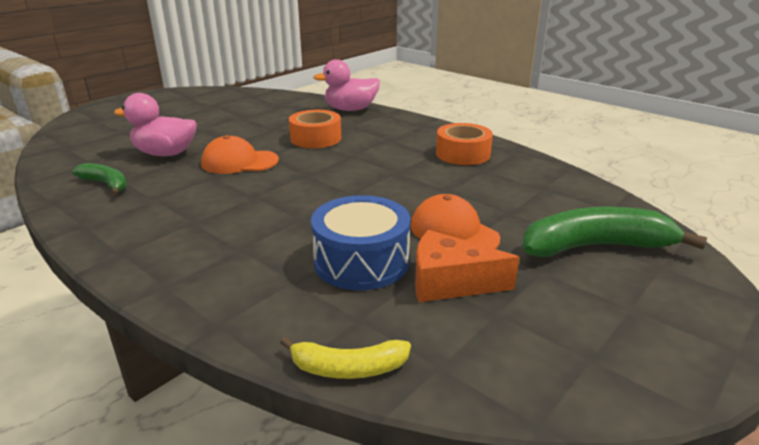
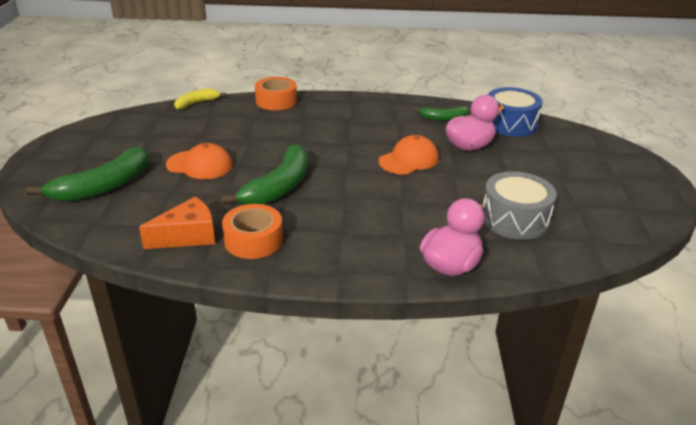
camera: 140 degrees right, 5 degrees up
orange tape [289,110,341,148] -> orange tape moved to [255,77,297,110]
blue drum [311,195,410,290] -> blue drum moved to [488,87,543,137]
orange cheese [415,230,519,302] -> orange cheese moved to [139,197,215,249]
none -> green banana [221,144,308,205]
none -> grey drum [483,171,557,240]

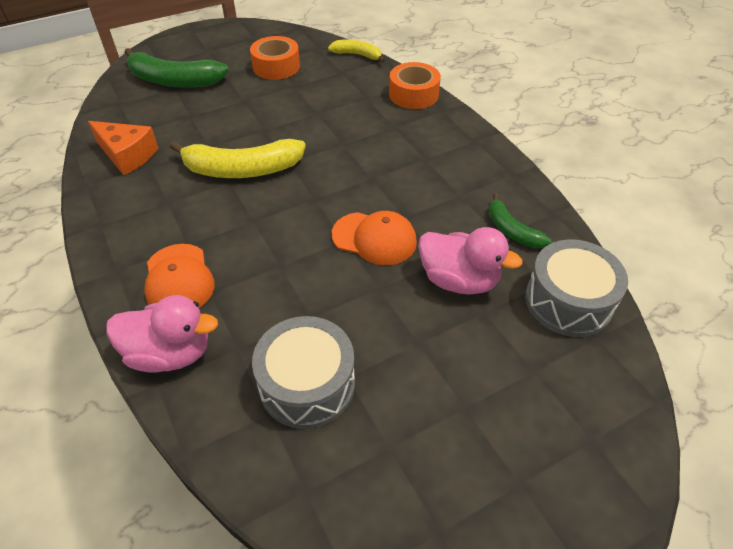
camera: 60 degrees right, 15 degrees up
orange cap [166,143,233,179] -> orange cap moved to [144,244,215,308]
green banana [221,144,308,205] -> yellow banana [170,139,306,178]
orange tape [222,204,283,259] -> orange tape moved to [250,36,300,80]
blue drum [488,87,543,137] -> grey drum [525,240,628,337]

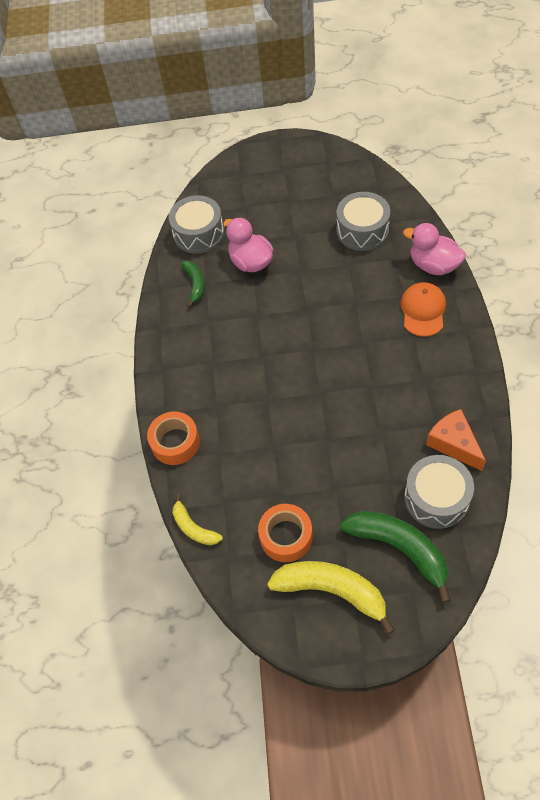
camera: 150 degrees left, 10 degrees up
yellow banana [170,139,306,178] -> yellow banana moved to [267,561,395,635]
orange cap [332,211,417,265] -> none
none -> grey drum [404,455,474,529]

